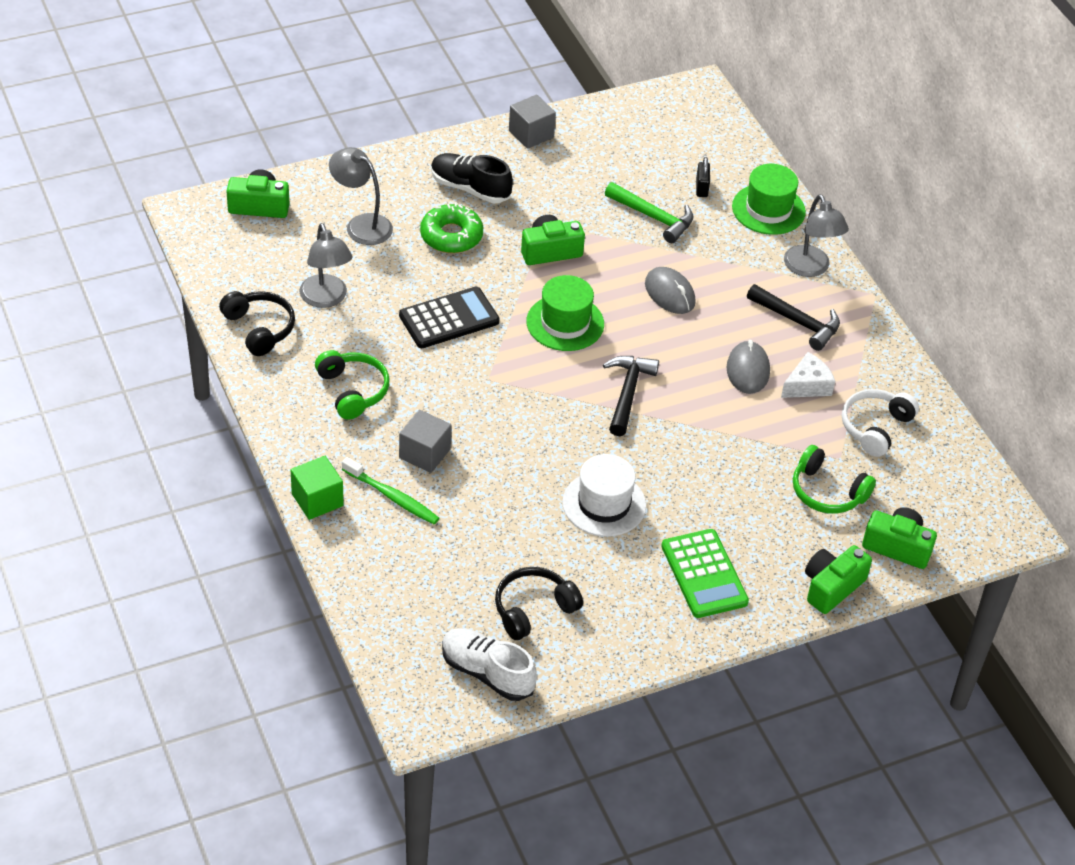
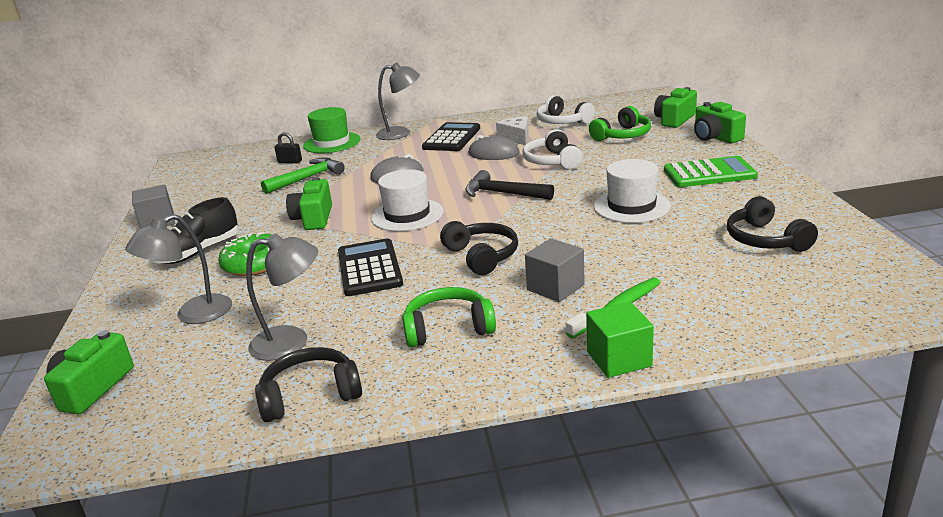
camera: 70 degrees left, 20 degrees down
white shoe [442,628,537,701] -> none
green hat [526,275,604,351] -> white hat [371,169,444,231]
black hammer [747,284,840,351] -> black calculator [422,122,480,151]
none -> black headphones [440,221,518,275]
none -> white headphones [523,129,582,169]

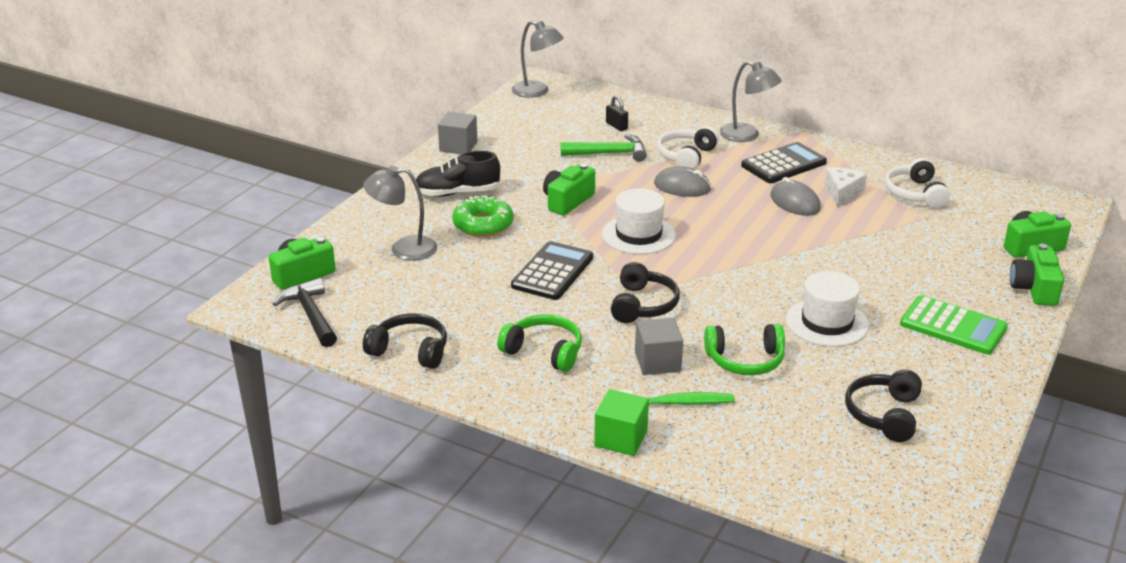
camera: 35 degrees right, 5 degrees up
grey lamp [246,233,318,361] -> grey lamp moved to [512,21,564,98]
green hat [303,107,360,153] -> none
black hammer [465,170,554,200] -> black hammer moved to [273,278,337,347]
white headphones [523,129,582,169] -> white headphones moved to [657,126,719,169]
green headphones [589,106,651,141] -> green headphones moved to [704,324,785,375]

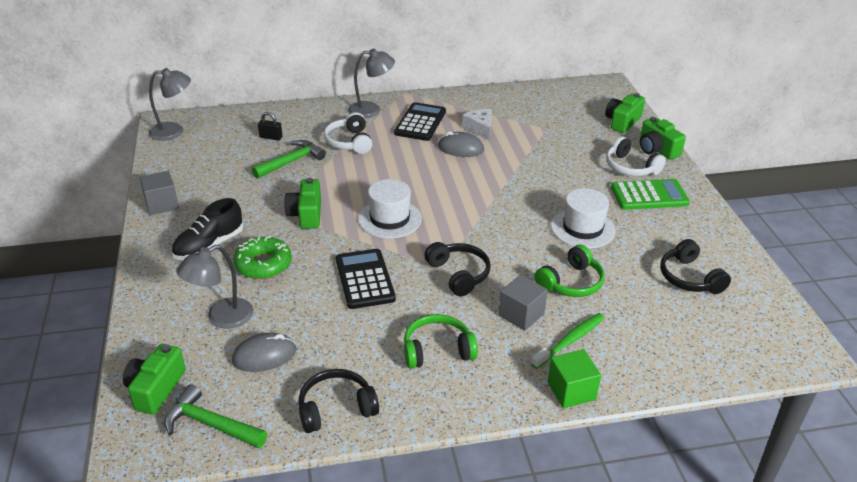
camera: 40 degrees left, 5 degrees up
black hammer [273,278,337,347] -> green hammer [164,384,267,448]
grey mouse [654,166,712,197] -> grey mouse moved to [232,332,296,372]
white headphones [885,158,950,208] -> white headphones moved to [606,137,666,176]

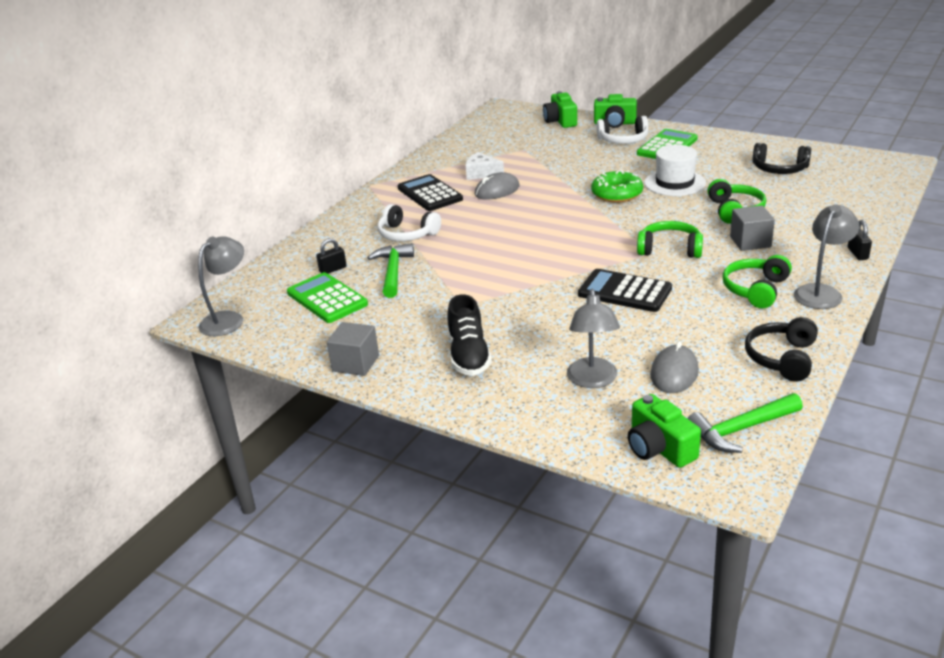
camera: 45 degrees left, 5 degrees down
green donut [233,236,292,279] -> green donut moved to [591,170,643,203]
green camera [284,178,321,229] -> none
grey lamp [348,49,395,118] -> grey lamp moved to [794,204,859,309]
white hat [358,179,422,238] -> none
black headphones [424,242,491,296] -> green headphones [637,221,703,258]
green toothbrush [531,313,605,369] -> none
green cube [547,349,601,409] -> black padlock [848,220,872,260]
none -> green calculator [287,272,368,323]

